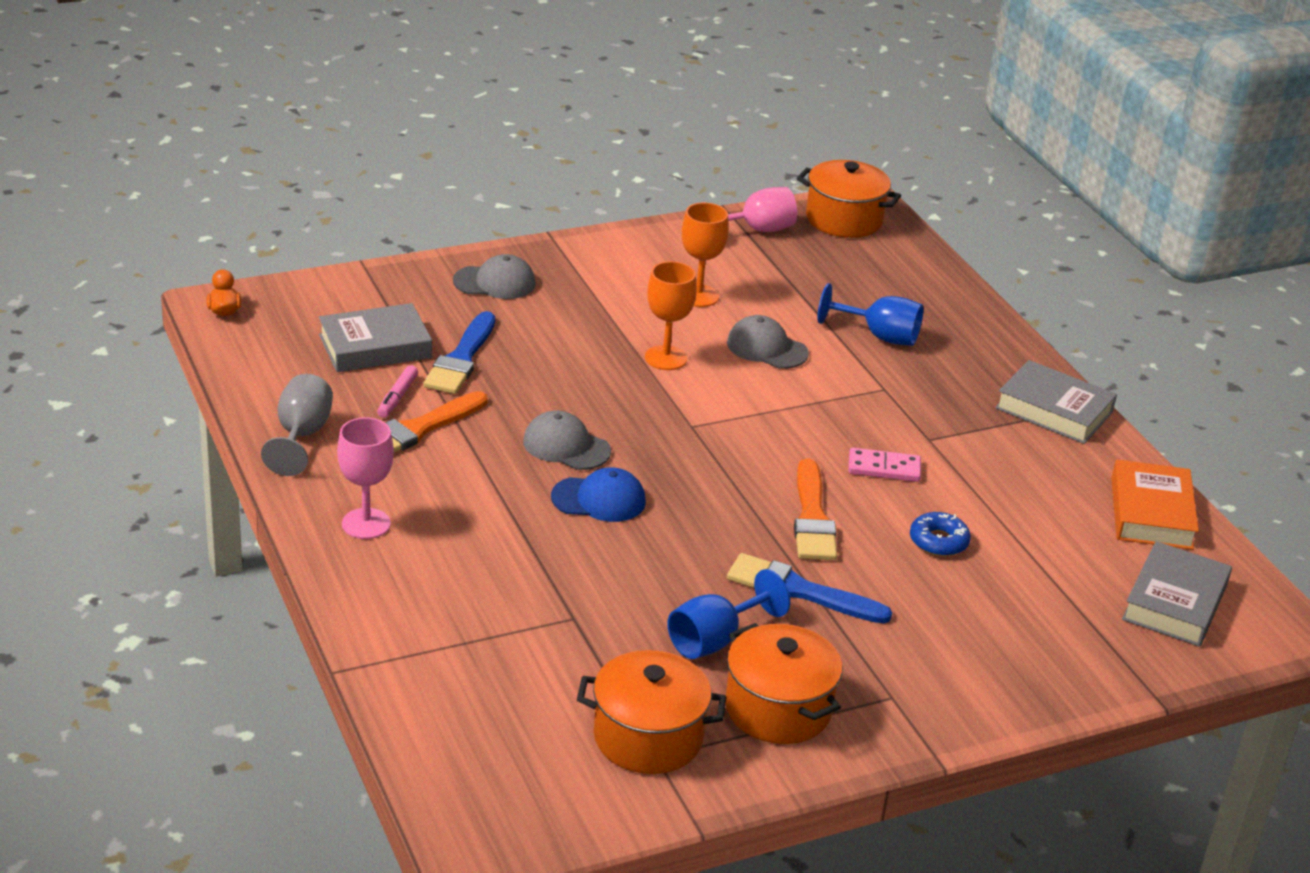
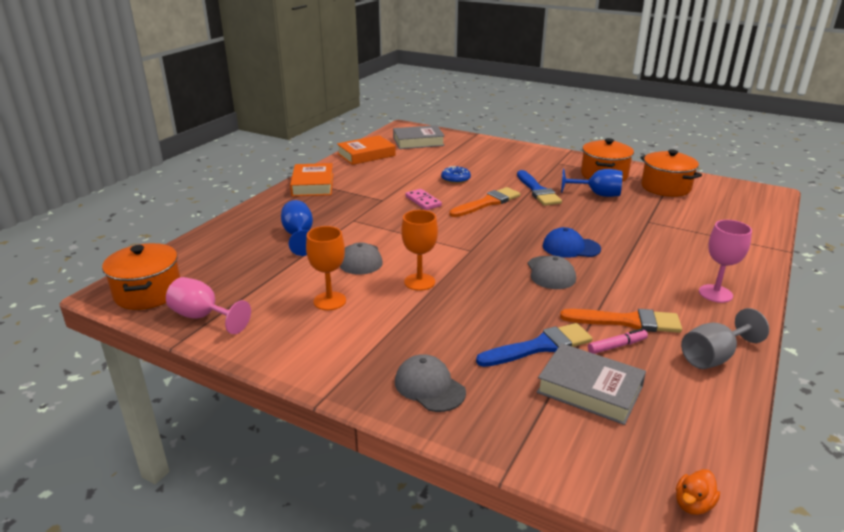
camera: 125 degrees left, 5 degrees down
blue cap [551,467,646,522] -> blue cap turned 45 degrees counterclockwise [543,227,601,258]
grey book [995,360,1117,444] -> orange book [290,163,333,196]

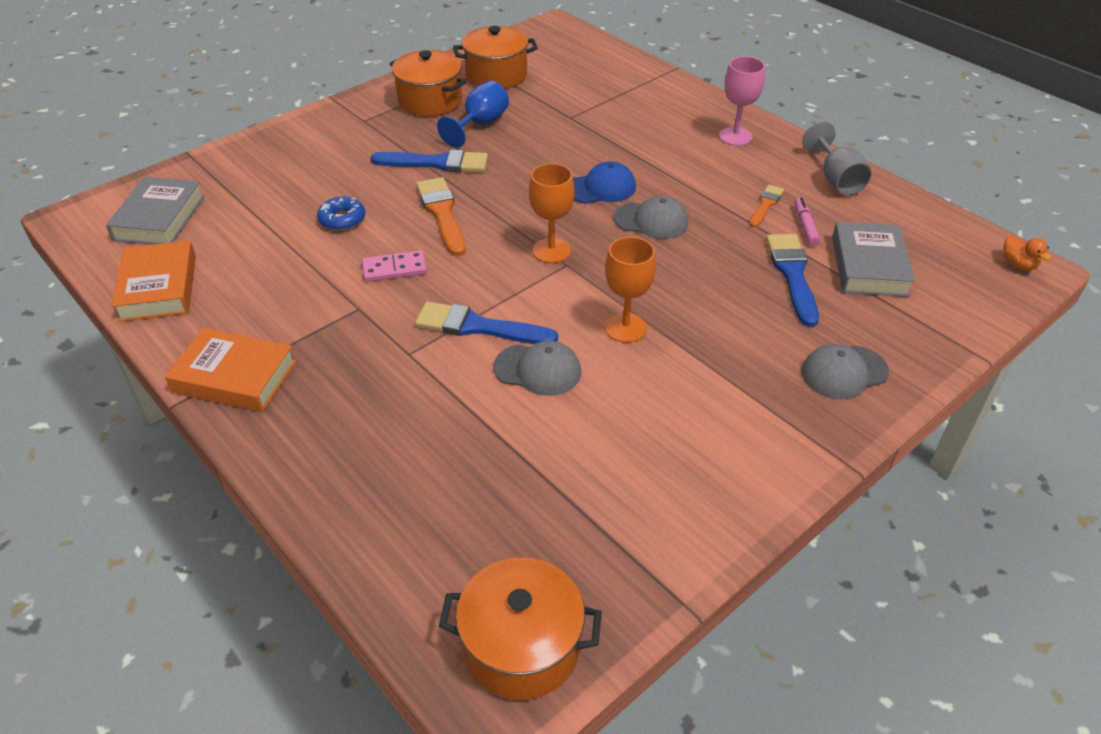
camera: 70 degrees left, 15 degrees up
pink goblet [166,277,251,334] -> none
blue goblet [281,200,313,256] -> none
orange goblet [306,226,346,310] -> orange goblet moved to [529,163,574,263]
grey book [536,343,646,425] -> grey book turned 45 degrees counterclockwise [832,222,915,297]
blue cap [543,227,601,258] -> blue cap turned 135 degrees counterclockwise [573,161,636,204]
orange brush [560,309,682,333] -> orange brush [749,185,784,227], size x0.58
none -> blue brush [415,301,558,344]

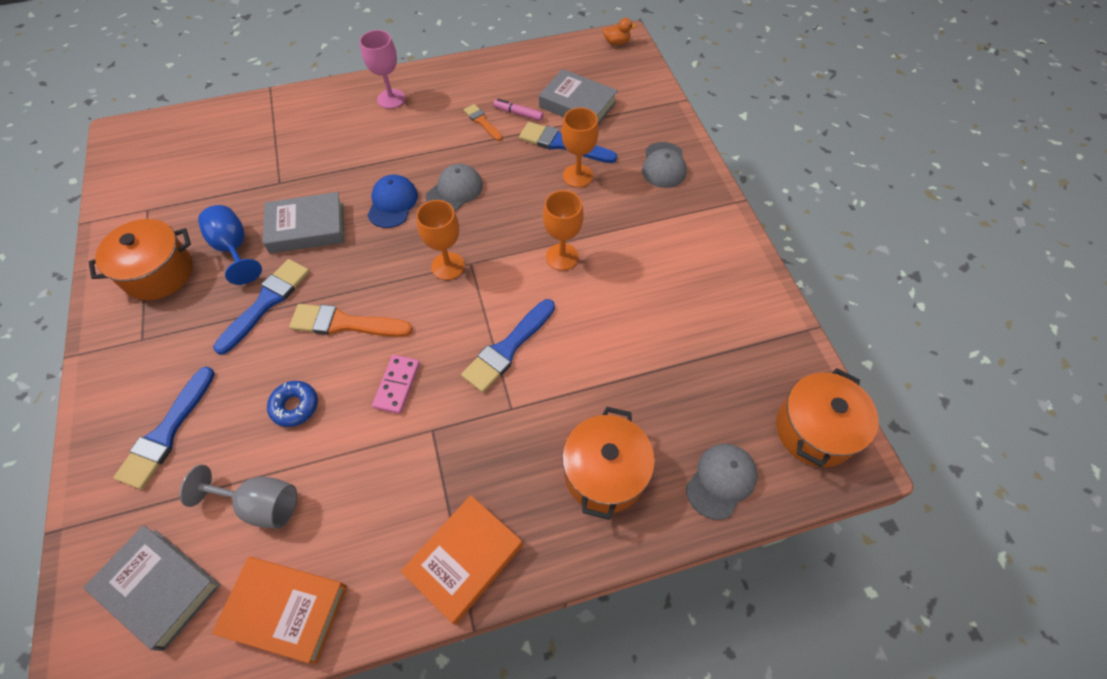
camera: 65 degrees left, 15 degrees up
orange pot [453,26,538,89] -> orange pot moved to [562,407,655,520]
grey cap [493,341,581,396] -> grey cap moved to [686,444,758,520]
grey goblet [802,122,872,195] -> grey goblet moved to [180,465,297,529]
none -> blue brush [114,367,215,490]
none -> grey book [263,192,345,254]
none -> orange goblet [561,108,599,188]

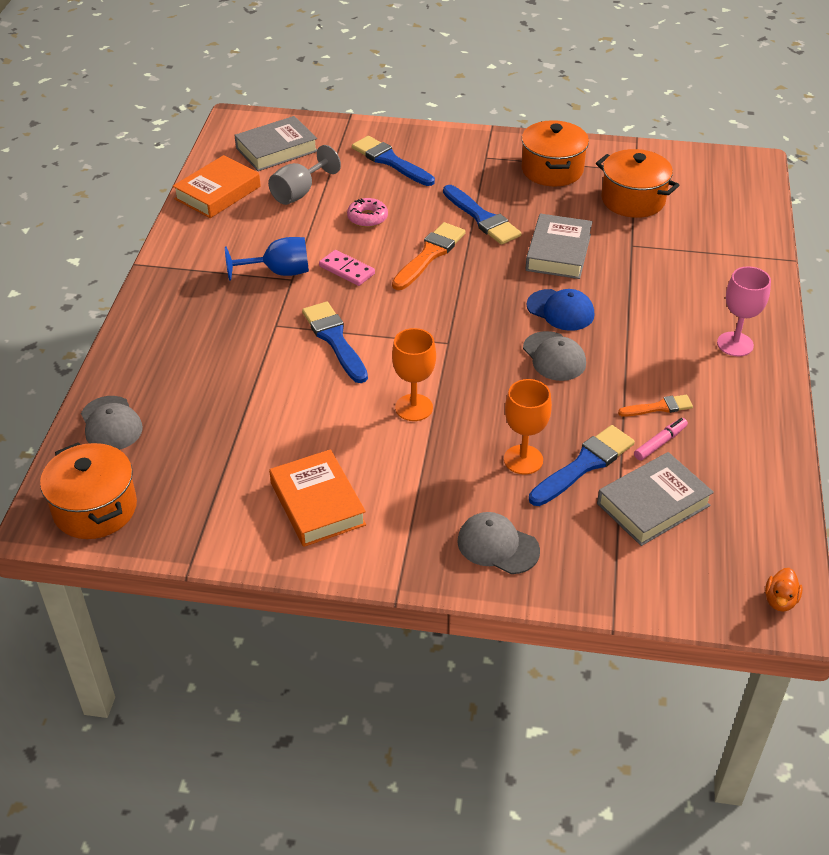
camera: 115 degrees right, 15 degrees down
blue goblet [198,205,262,285] -> blue goblet moved to [225,237,309,281]
blue donut [267,381,318,427] -> pink donut [347,198,388,227]
orange book [400,495,523,625] -> orange book moved to [269,449,366,547]
orange goblet [416,200,465,280] -> none
orange pot [562,407,655,520] -> orange pot moved to [596,149,680,218]

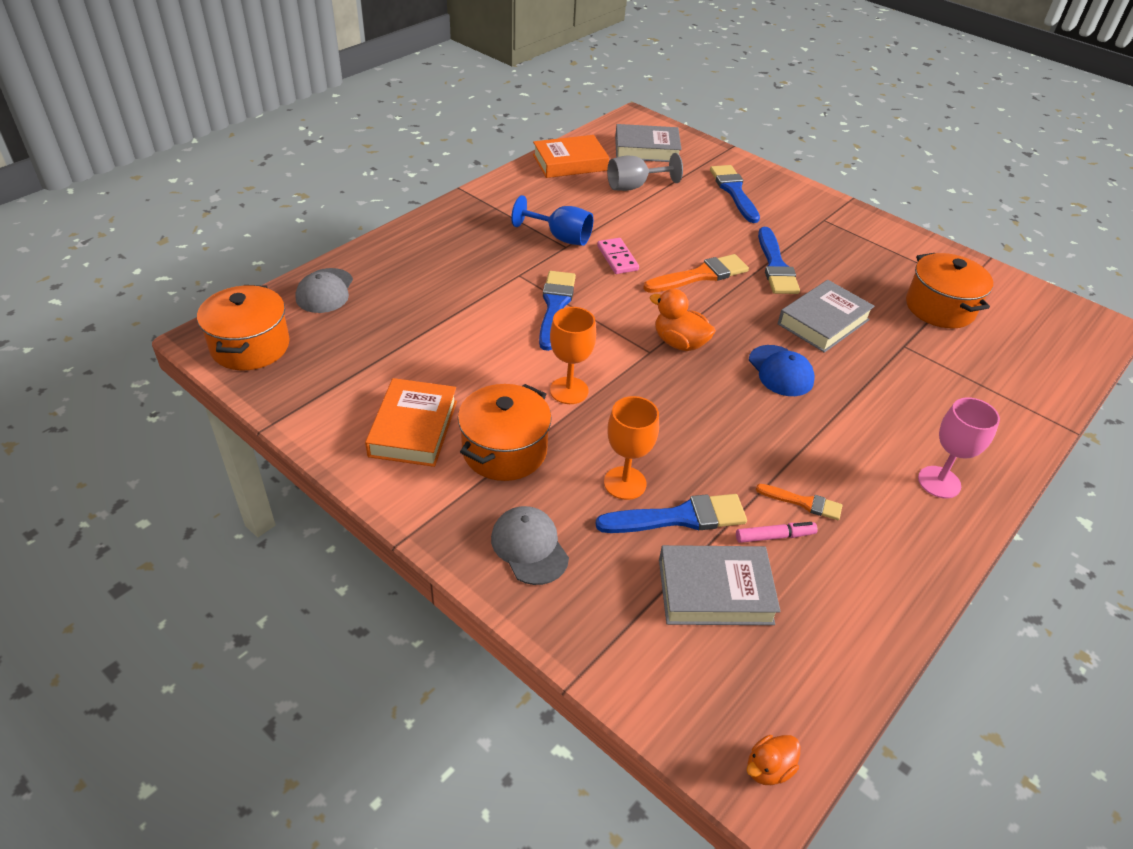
camera: 30 degrees right, 0 degrees up
pink donut [347,198,388,227] -> none
orange pot [522,120,589,186] -> orange pot moved to [458,384,552,481]
grey cap [523,331,586,381] -> none
none -> orange duck [650,289,716,351]

